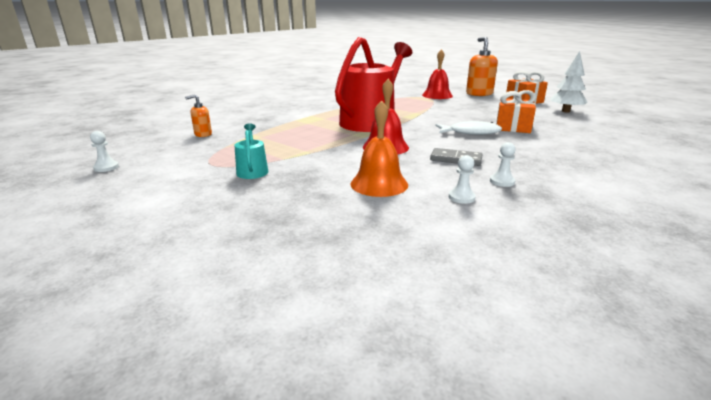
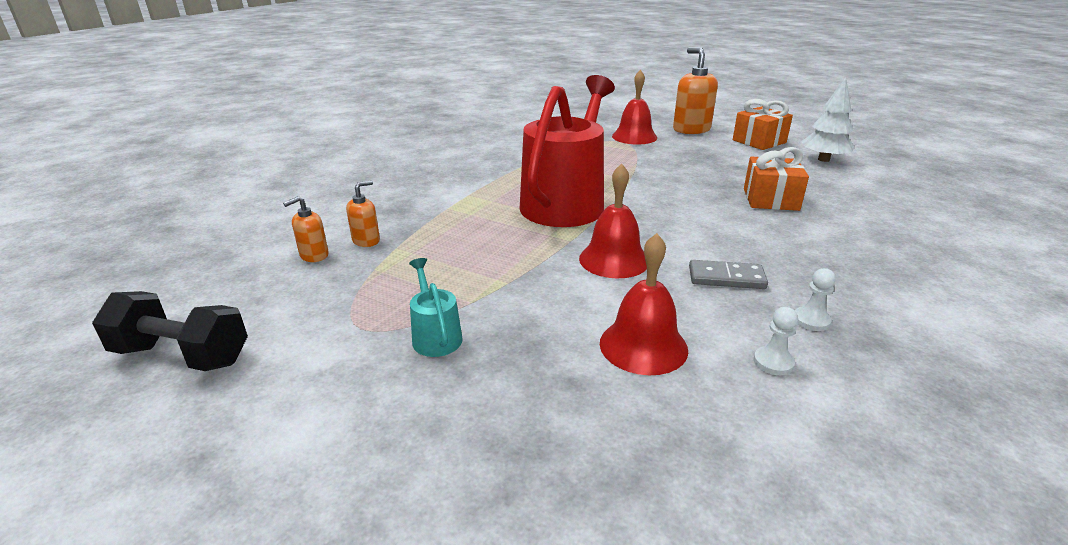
camera: 10 degrees left, 5 degrees up
white pawn [90,131,119,172] -> black dumbbell [92,291,248,371]
orange bell [350,100,408,197] -> red bell [600,233,688,375]
white fish [435,121,502,135] -> none
none -> orange soap dispenser [346,180,380,247]

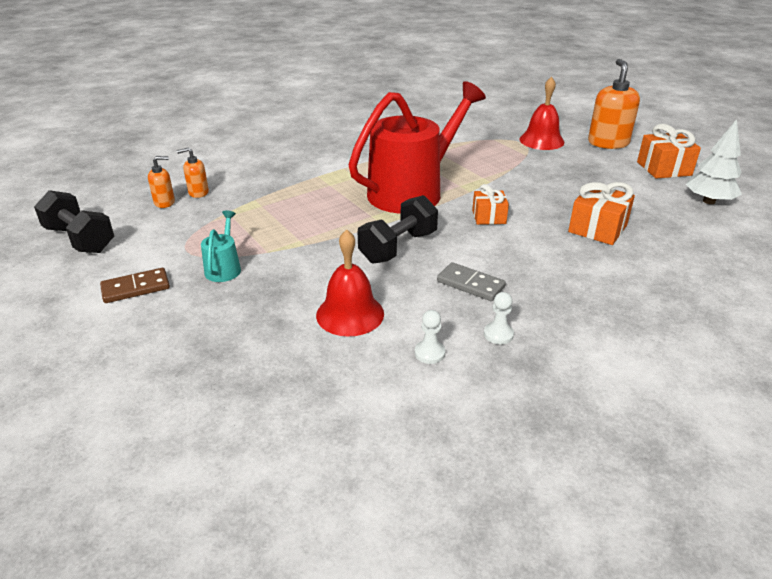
camera: 25 degrees right, 5 degrees up
orange soap dispenser [346,180,380,247] -> orange soap dispenser moved to [148,156,175,208]
red bell [579,163,647,278] -> black dumbbell [358,195,438,264]
none -> brown domino [100,268,170,303]
none -> orange gift [472,184,509,225]

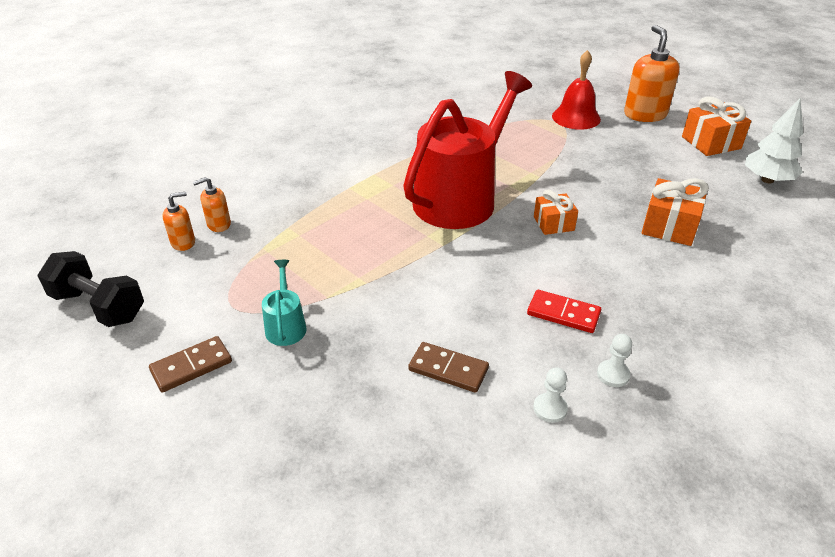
camera: 10 degrees left, 5 degrees up
red bell [316,229,384,337] -> brown domino [408,342,489,393]
black dumbbell [358,195,438,264] -> none
grey domino [437,262,506,301] -> red domino [527,290,601,333]

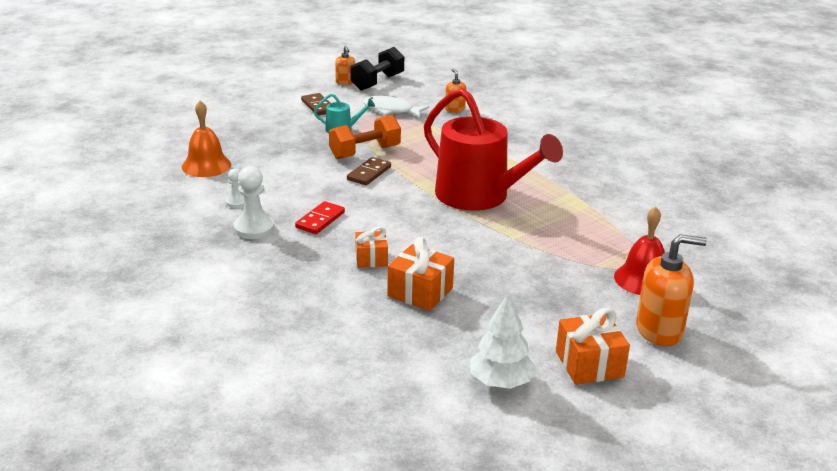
camera: 95 degrees right, 10 degrees down
orange soap dispenser [162,192,195,251] -> orange soap dispenser moved to [335,46,355,85]
brown domino [408,342,489,393] -> brown domino moved to [347,157,391,185]
orange gift [534,189,578,235] -> orange gift moved to [355,227,388,268]
white pawn [597,334,632,387] -> white pawn [234,166,274,239], size x1.76
none -> orange bell [182,100,231,177]
none -> orange dumbbell [329,115,401,159]
none -> white fish [363,96,429,118]

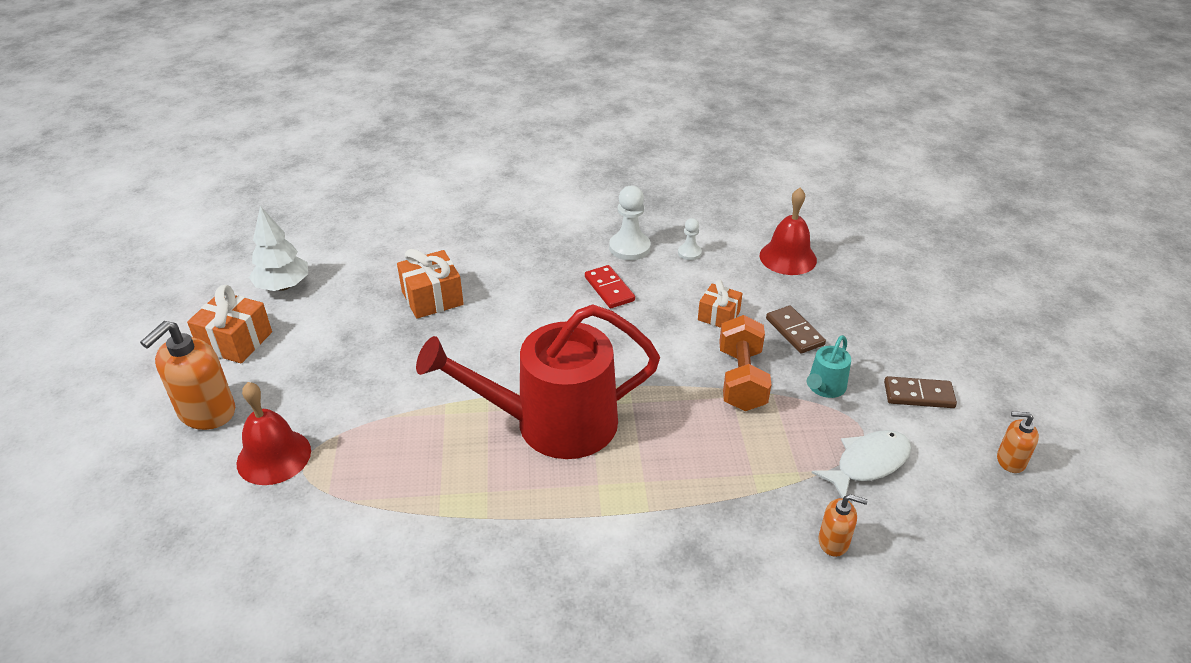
camera: 125 degrees right, 10 degrees up
orange bell [182,100,231,177] -> red bell [760,188,817,275]
brown domino [347,157,391,185] -> brown domino moved to [766,306,826,354]
black dumbbell [350,47,404,91] -> none
orange gift [355,227,388,268] -> orange gift moved to [698,280,743,328]

